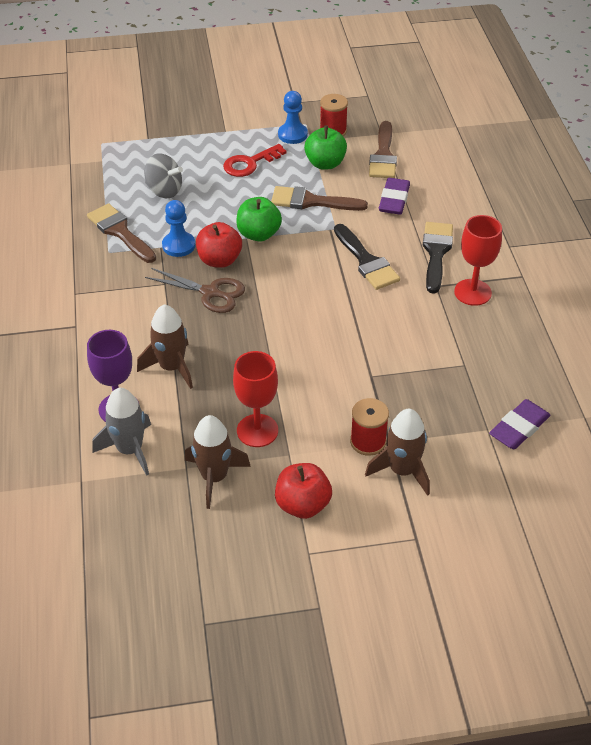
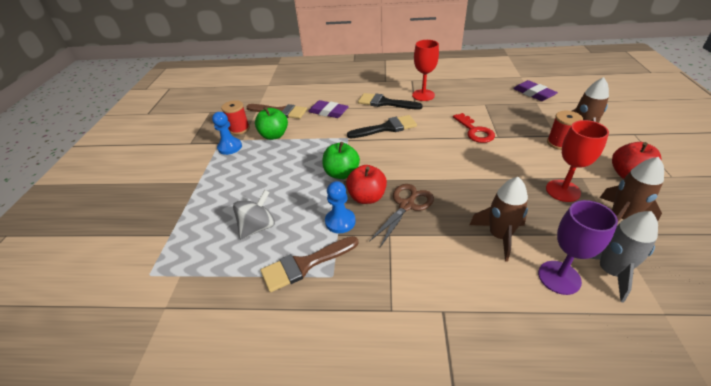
camera: 75 degrees left, 5 degrees down
red key [223,144,287,177] -> red key moved to [453,113,495,143]
brown brush [271,186,368,211] -> none

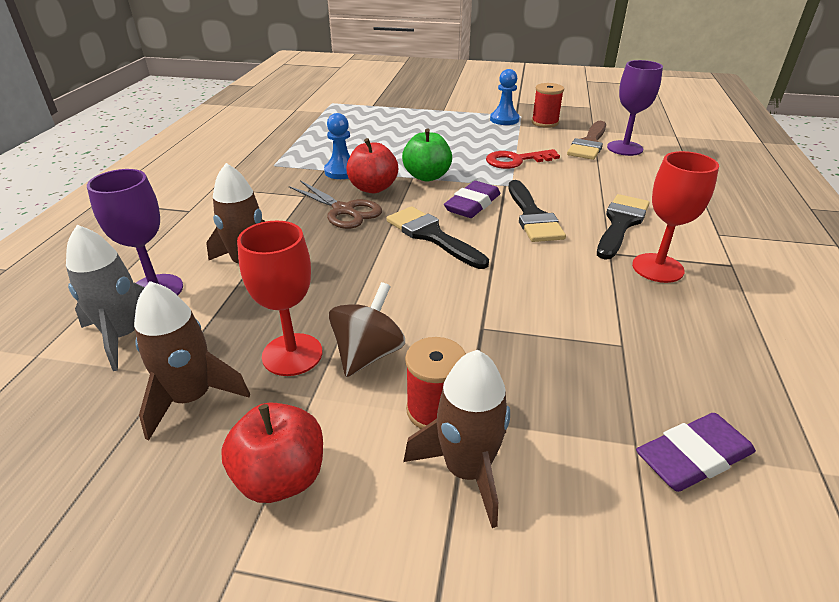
camera: 95 degrees right, 5 degrees down
grey spinning top [233,190,275,239] -> none
green apple [255,106,288,140] -> none
brown brush [261,236,359,292] -> none
purple eraser [308,100,349,118] -> purple eraser moved to [444,181,501,218]
red key [453,113,495,143] -> red key moved to [486,149,560,169]
none -> brown spinning top [329,282,405,377]
none -> black brush [387,206,489,269]
none -> purple goblet [607,60,663,156]

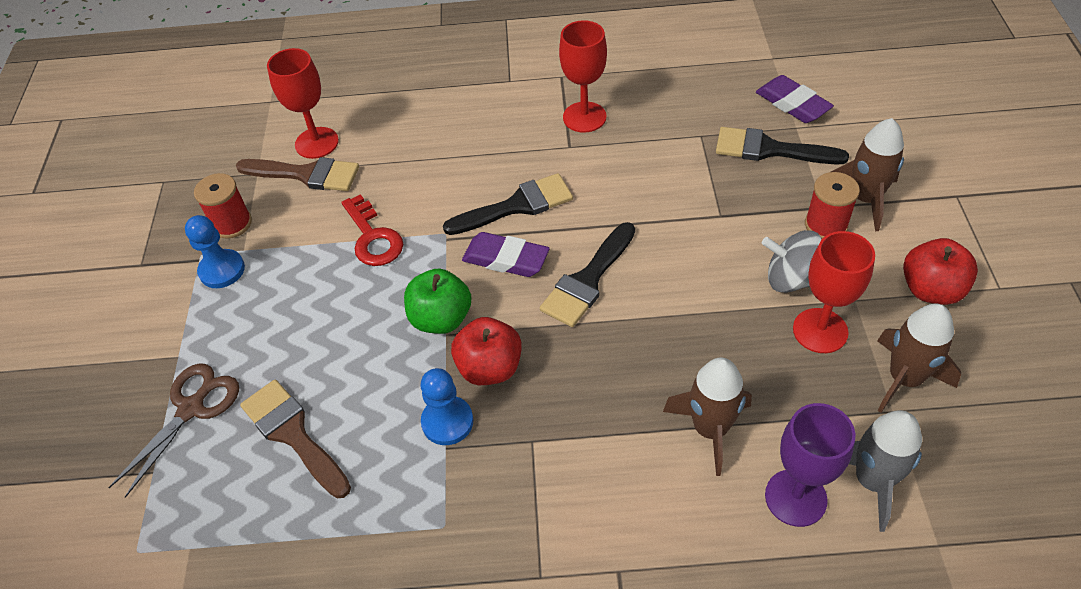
camera: 100 degrees left, 15 degrees up
brown scissors [289,180,382,229] -> brown scissors moved to [108,363,239,498]
brown spinning top [329,282,405,377] -> grey spinning top [762,230,822,293]
black brush [597,194,650,260] -> black brush moved to [716,127,849,164]
purple goblet [607,60,663,156] -> red goblet [267,48,339,159]
none -> brown brush [240,379,351,498]

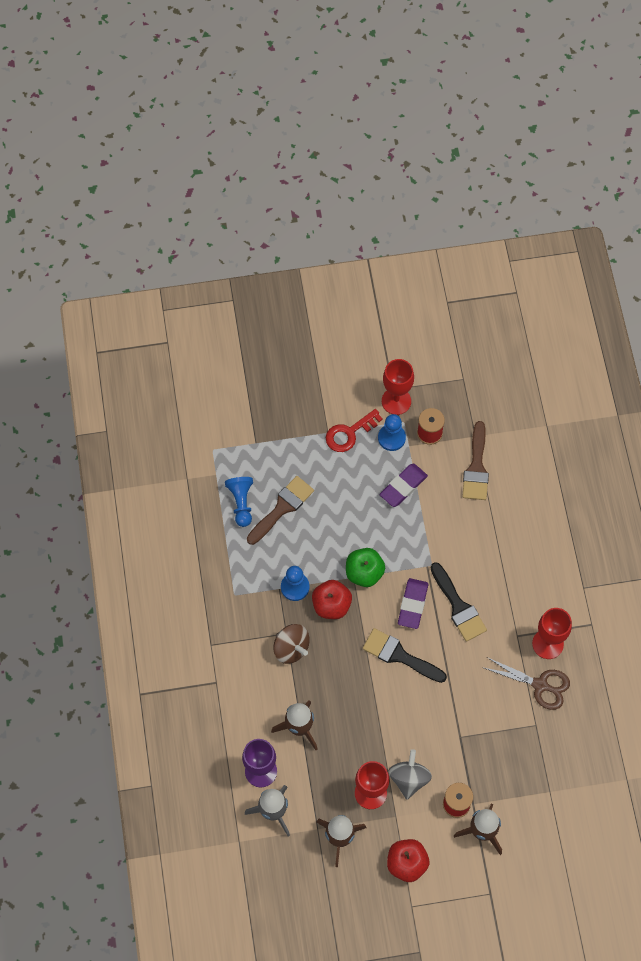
camera: 80 degrees right, 15 degrees up
brown scissors [108,363,239,498] -> brown scissors moved to [482,657,570,710]
red goblet [267,48,339,159] -> red goblet moved to [382,359,414,415]
red key [341,194,403,266] -> red key moved to [326,409,383,452]
black brush [716,127,849,164] -> none
purple eraser [756,75,834,123] -> purple eraser moved to [379,464,428,507]
none -> blue pawn [225,477,253,527]
none -> brown spinning top [273,624,310,664]

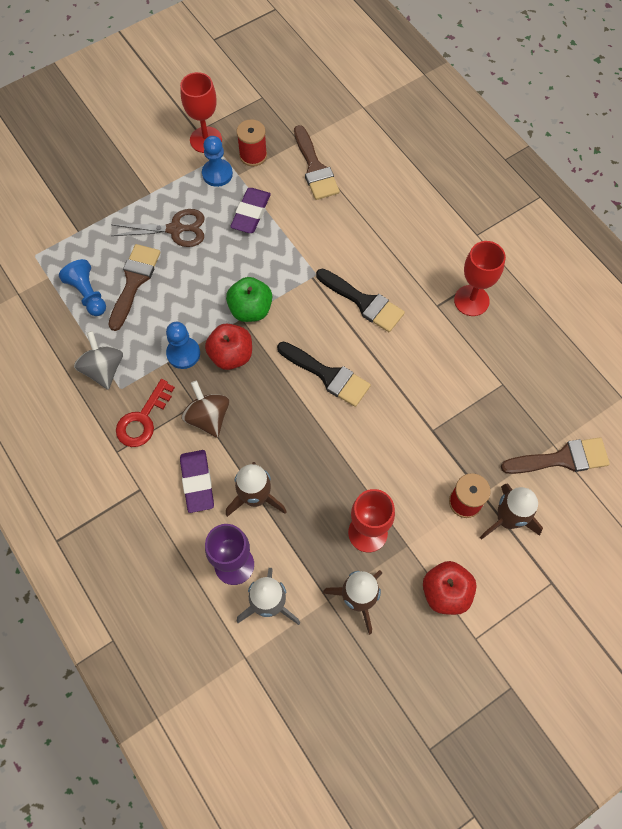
camera: 25 degrees left, 0 degrees up
brown spinning top [273,624,310,664] -> brown spinning top turned 135 degrees counterclockwise [182,380,229,438]
red key [326,409,383,452] -> red key moved to [116,379,175,447]
black brush [363,628,447,683] -> black brush turned 150 degrees counterclockwise [277,342,371,407]
grey spinning top [389,749,432,799] -> grey spinning top moved to [74,331,123,390]
purple eraser [398,578,428,629] -> purple eraser moved to [180,450,214,513]
brown scissors [482,657,570,710] -> brown scissors moved to [111,209,205,247]
none -> brown brush [501,437,610,474]

